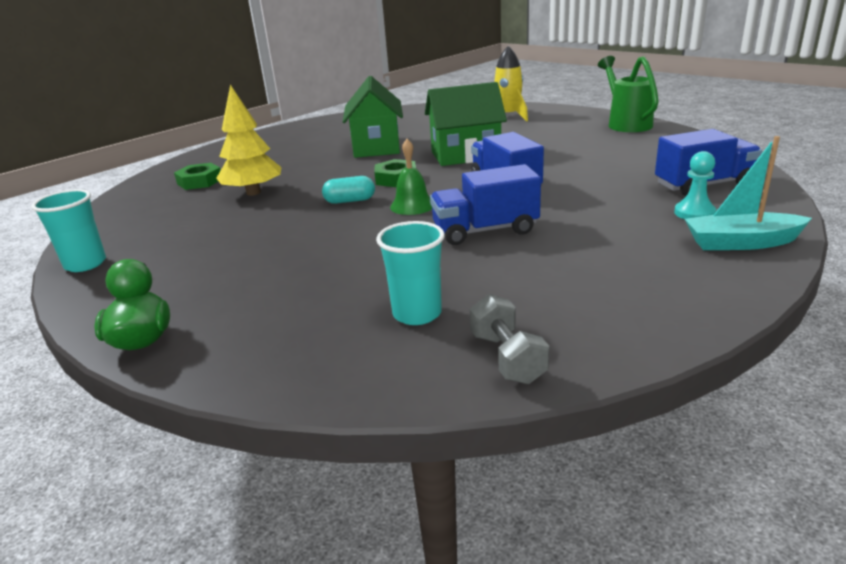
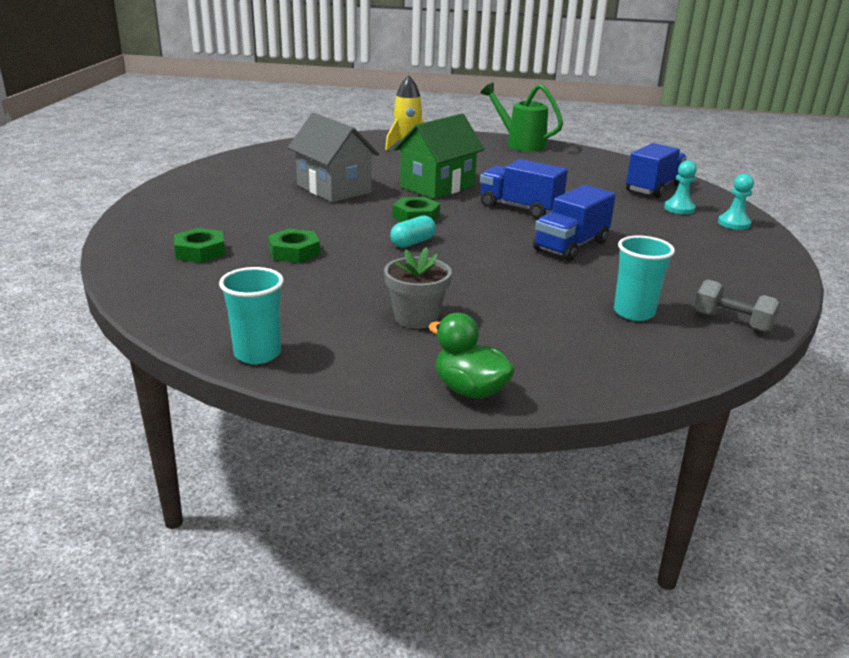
camera: 40 degrees left, 0 degrees up
yellow tree [216,85,282,196] -> green nut [268,229,320,263]
green house [343,76,403,158] -> grey house [288,113,379,202]
green bell [390,139,432,215] -> none
turquoise boat [685,136,812,250] -> turquoise pawn [718,174,754,230]
none -> grey flower pot [384,247,452,329]

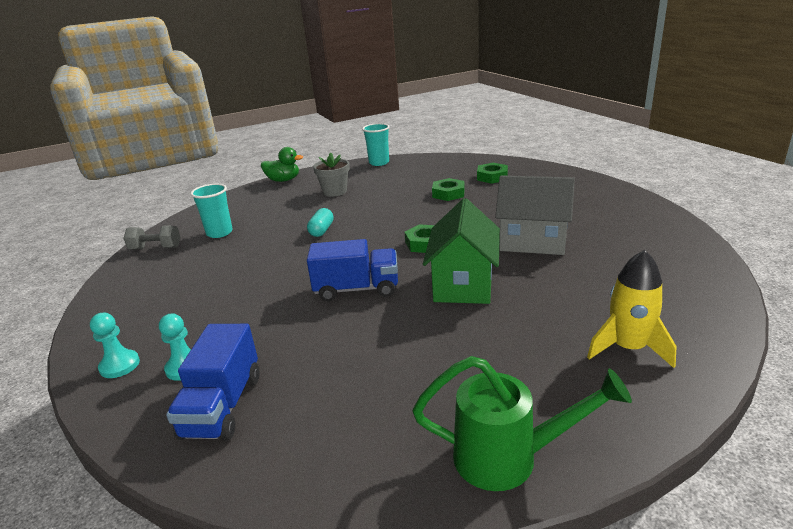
camera: 150 degrees right, 0 degrees up
turquoise capsule [390,215,436,248] -> turquoise capsule moved to [307,208,334,237]
blue truck [533,185,616,261] -> none

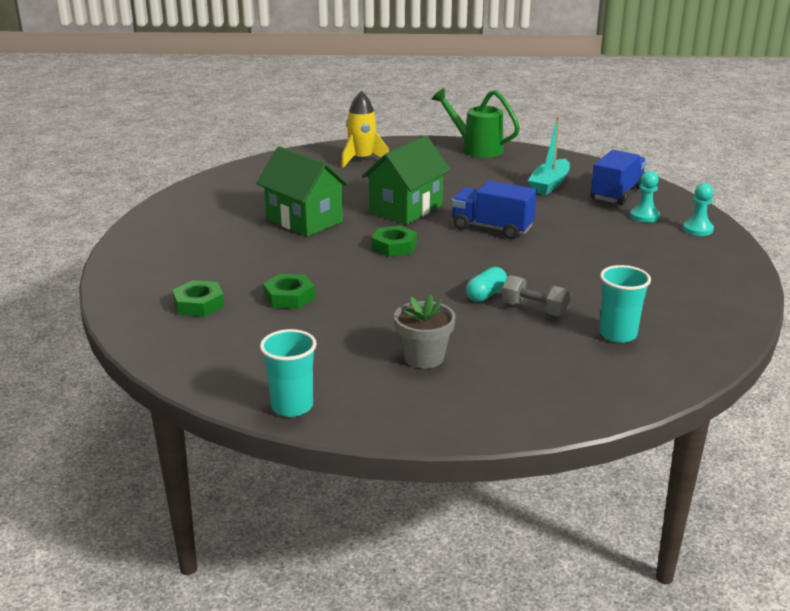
camera: 155 degrees left, 0 degrees up
grey dumbbell [123,225,180,250] -> grey dumbbell moved to [502,275,571,317]
green duck [261,147,303,182] -> none
grey house [495,175,575,255] -> green house [256,146,349,237]
none -> turquoise boat [528,116,570,195]

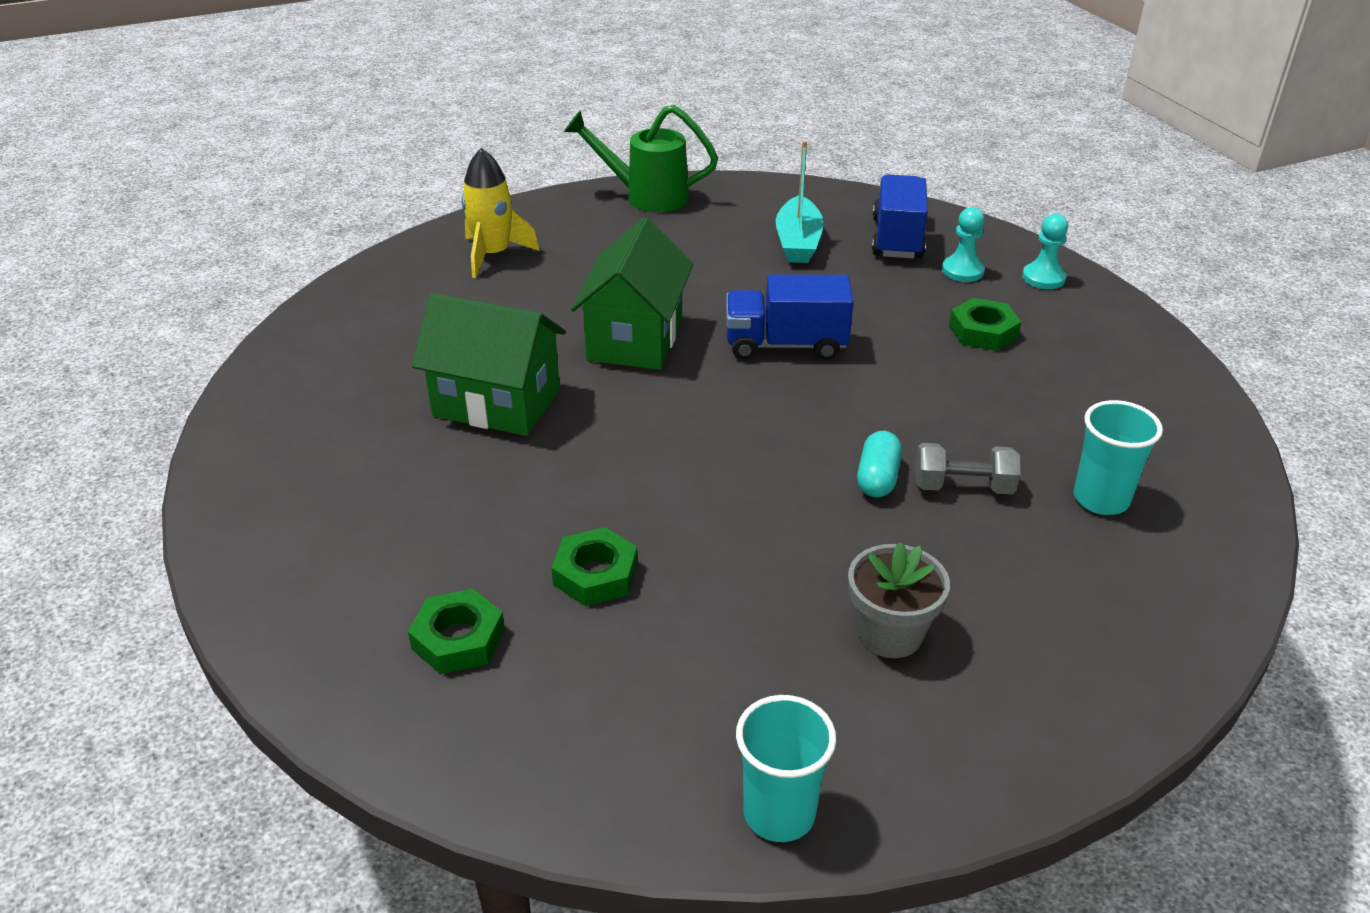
camera: 25 degrees left, 10 degrees up
green nut [372,225,417,257] -> green nut moved to [949,298,1021,351]

